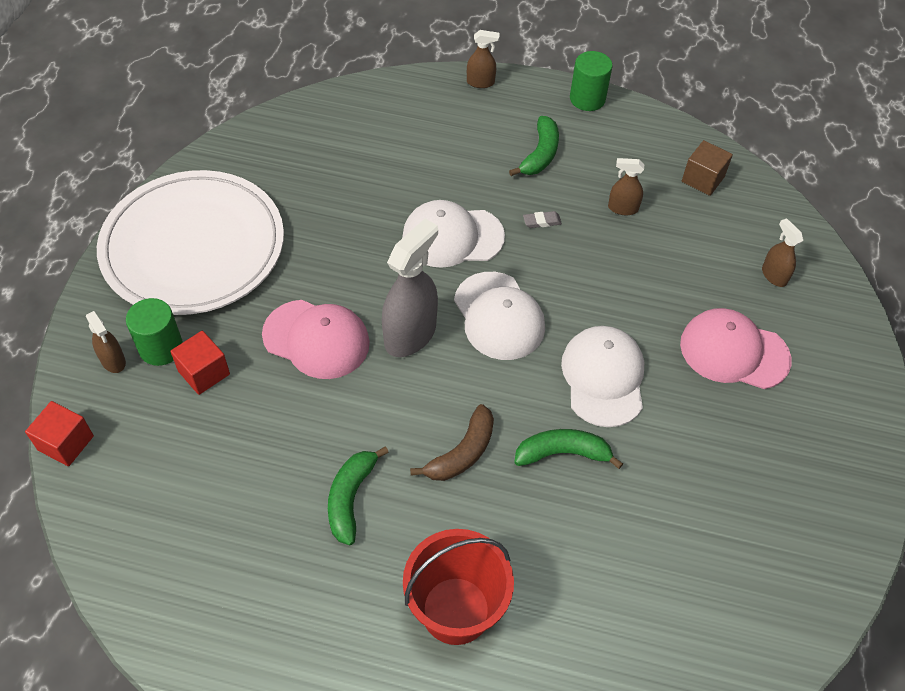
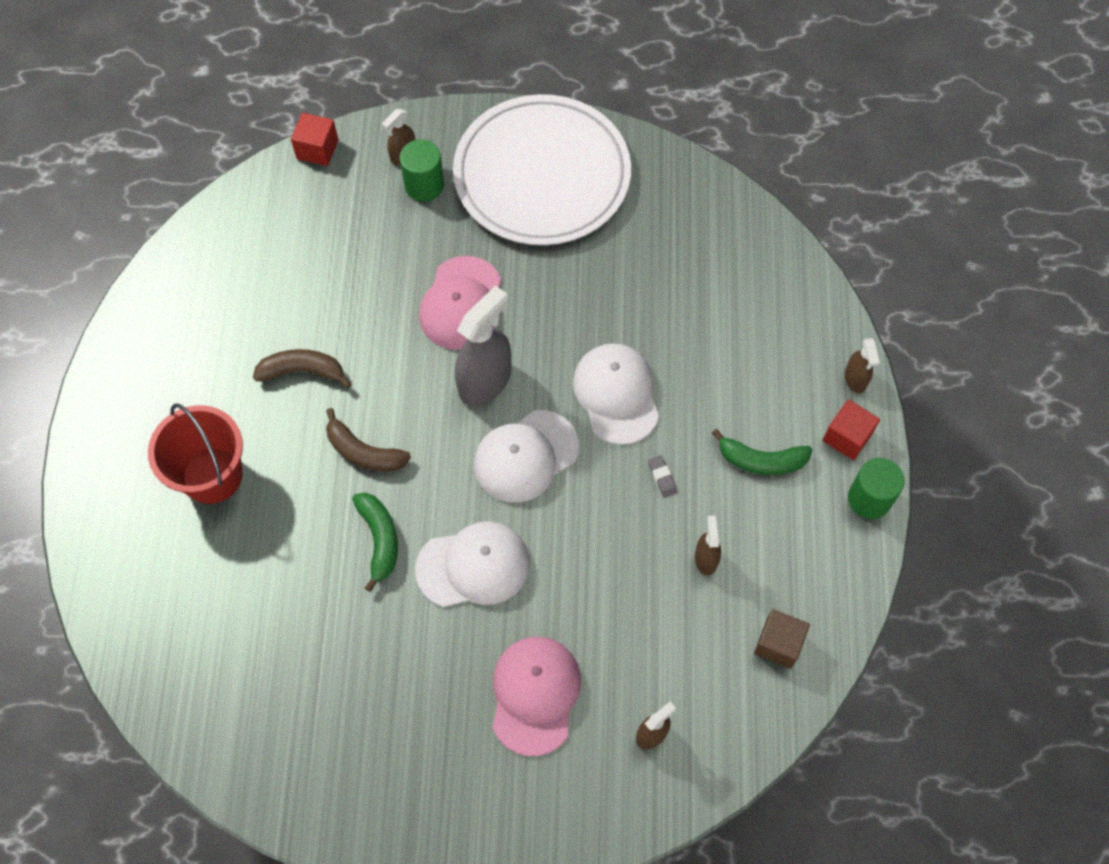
camera: 80 degrees right, 10 degrees up
red cube [170,331,230,395] -> red cube moved to [823,399,880,460]
green banana [328,446,389,545] -> brown banana [253,349,352,388]
grey spray bottle [382,219,438,357] -> grey spray bottle turned 75 degrees counterclockwise [455,285,511,406]

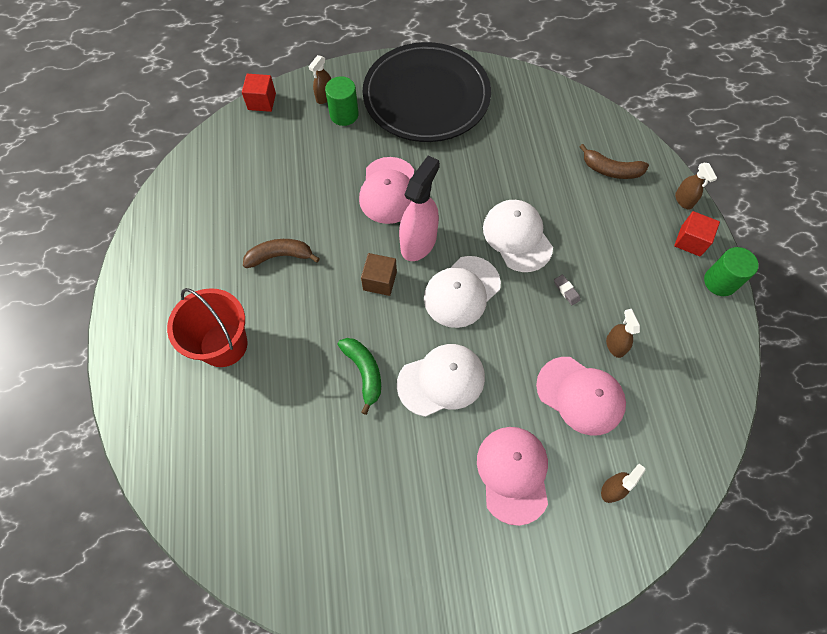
camera: 10 degrees left, 0 degrees up
brown banana [326,408,411,472] -> brown banana moved to [579,144,649,179]
white plate [453,94,631,245] -> black plate [363,42,491,142]
grey spray bottle [455,285,511,406] -> pink spray bottle [399,156,440,261]
green banana [712,429,812,475] -> none
brown cube [754,609,810,669] -> brown cube moved to [361,253,397,296]
none -> pink cap [536,357,626,436]

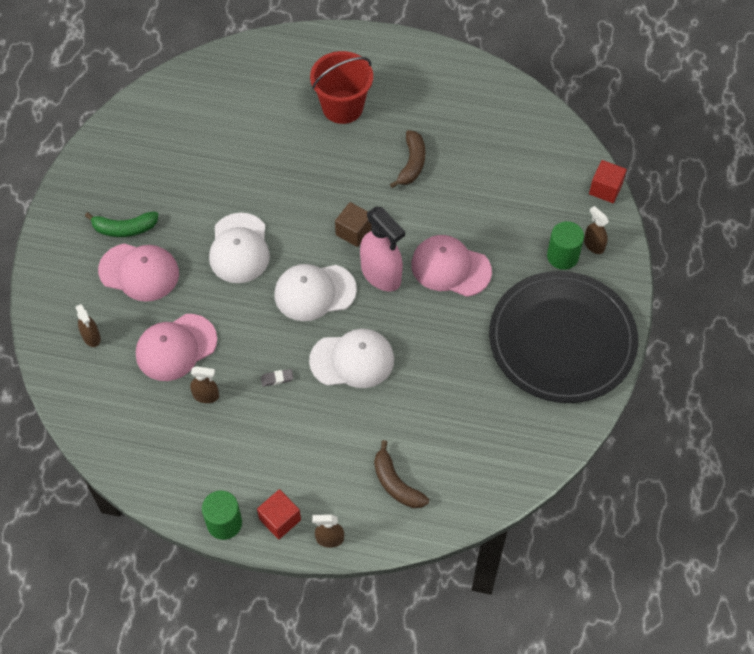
camera: 110 degrees right, 5 degrees down
green banana [338,338,381,415] -> green banana moved to [85,211,159,237]
white cap [424,256,501,328] -> white cap turned 75 degrees counterclockwise [274,264,357,321]
brown banana [579,144,649,179] -> brown banana turned 75 degrees counterclockwise [374,440,429,508]

